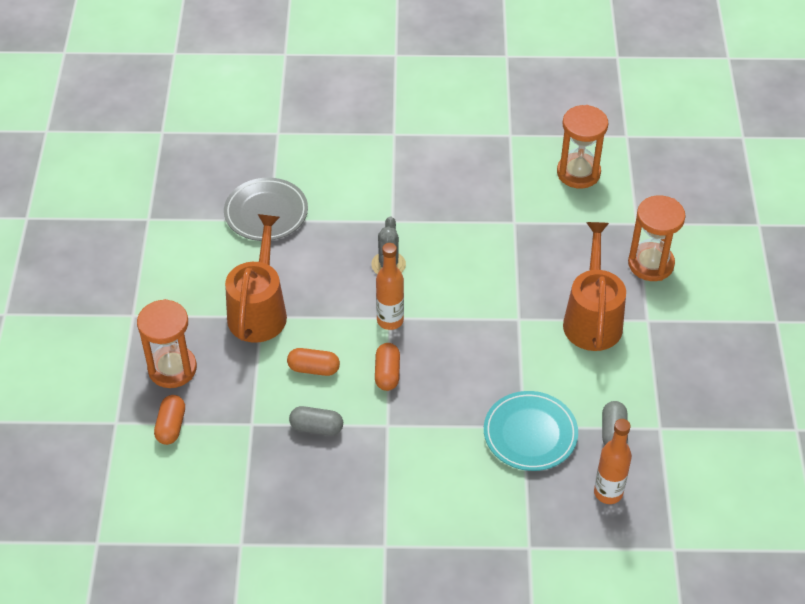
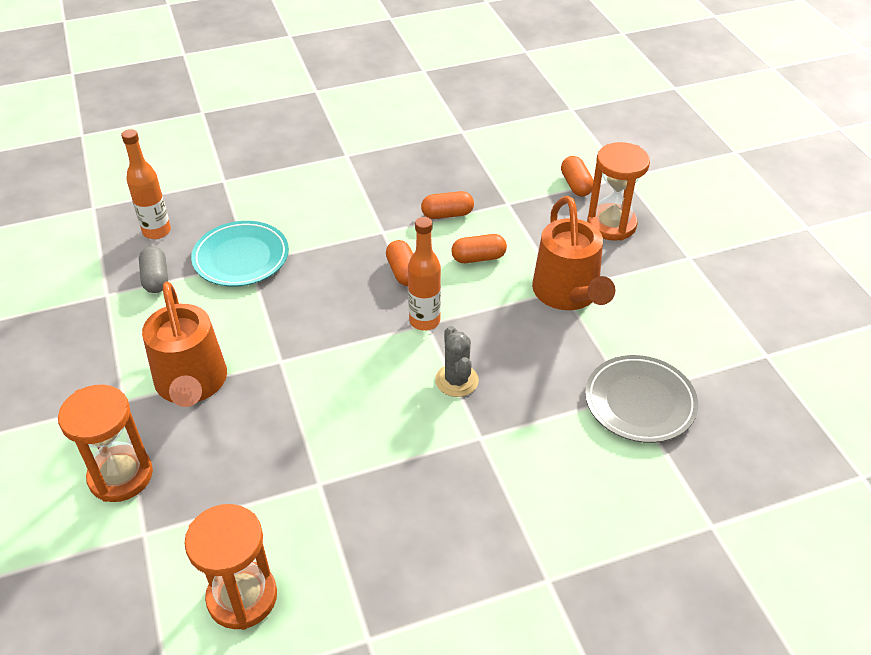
camera: 160 degrees right, 5 degrees down
grey capsule [289,406,343,436] -> orange capsule [421,191,474,219]

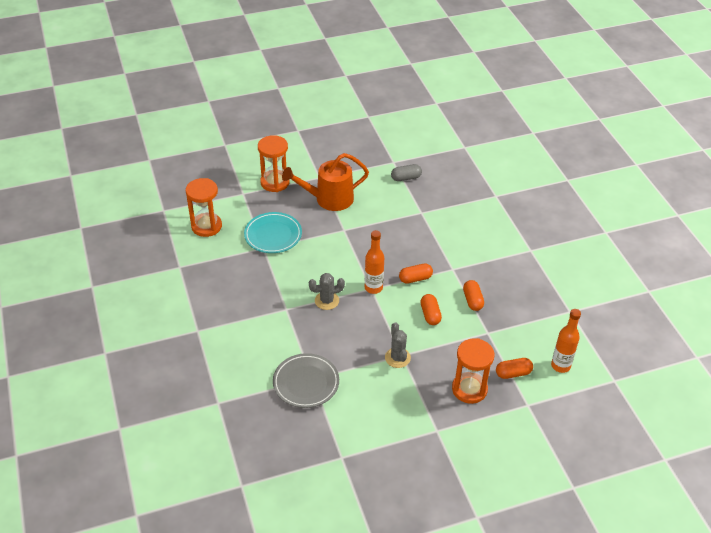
camera: 90 degrees right, 0 degrees up
orange bottle [121,129,171,239] -> orange bottle moved to [551,309,581,373]
turquoise plate [191,221,289,287] -> turquoise plate moved to [244,212,302,253]
orange watering can [532,196,615,310] -> grey cactus [385,322,411,368]

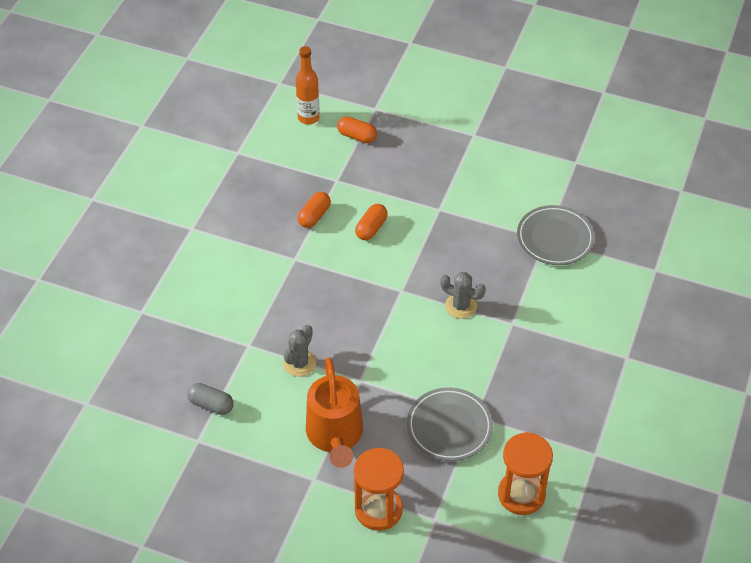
camera: 140 degrees left, 5 degrees up
turquoise plate [244,212,302,253] -> grey plate [407,387,493,461]
orange watering can [282,153,369,211] -> orange watering can turned 60 degrees clockwise [306,358,363,468]
orange bottle [365,230,384,294] -> none
grey cactus [385,322,411,368] -> grey cactus moved to [283,324,316,377]
orange capsule [399,263,433,284] -> none
orange hourglass [452,338,494,404] -> none

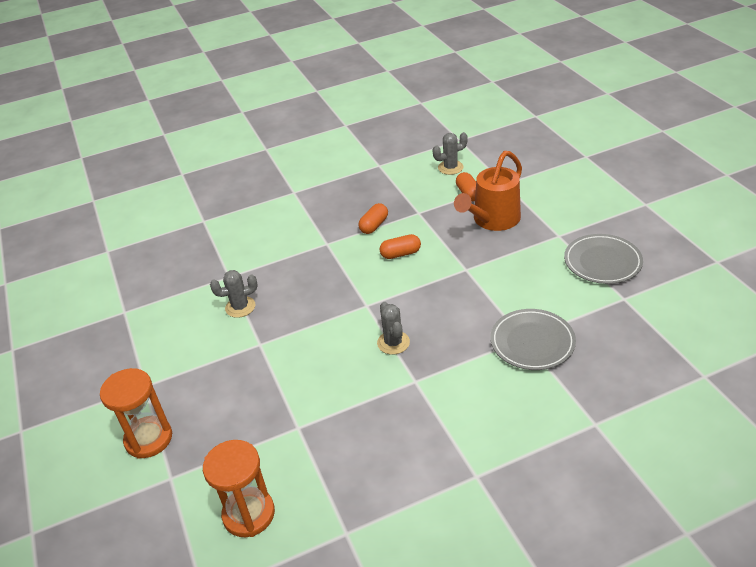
camera: 50 degrees right, 10 degrees down
grey capsule [187,383,234,415] -> none
orange bottle [296,46,320,125] -> grey cactus [433,132,468,175]
orange capsule [298,192,331,228] -> orange capsule turned 45 degrees counterclockwise [359,203,388,234]
orange watering can [306,358,363,468] -> orange watering can moved to [454,151,522,231]
grey plate [407,387,493,461] -> grey plate moved to [564,234,643,284]

